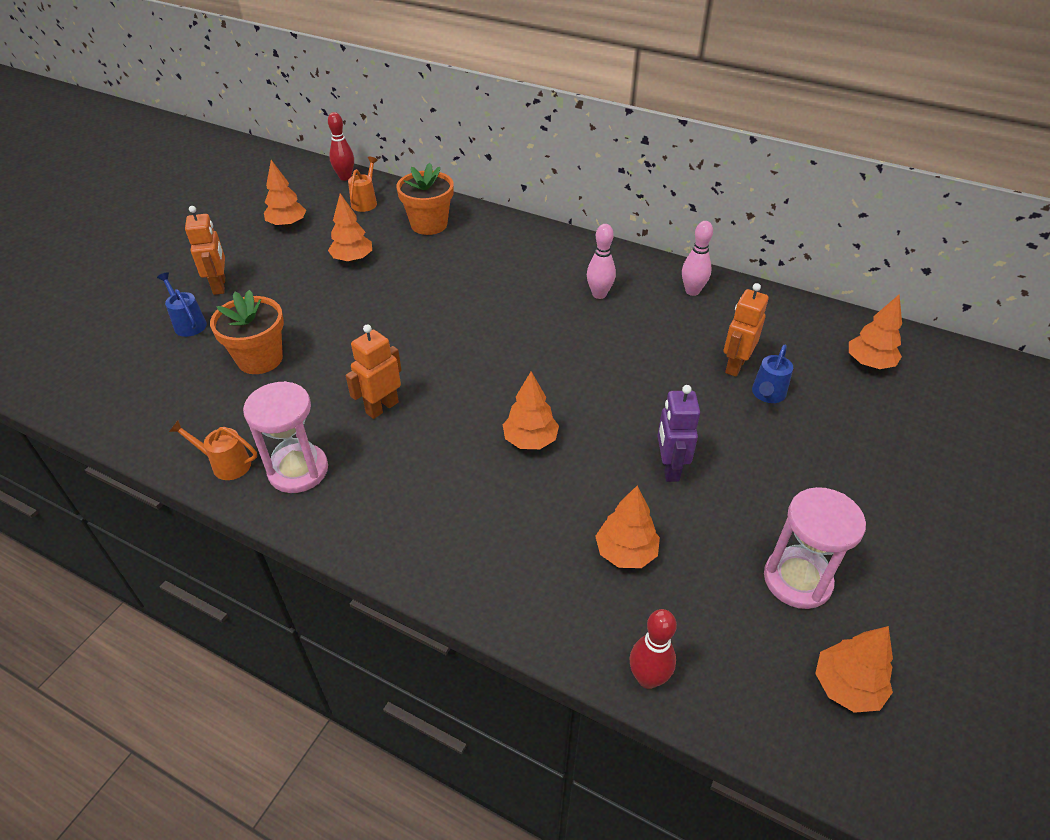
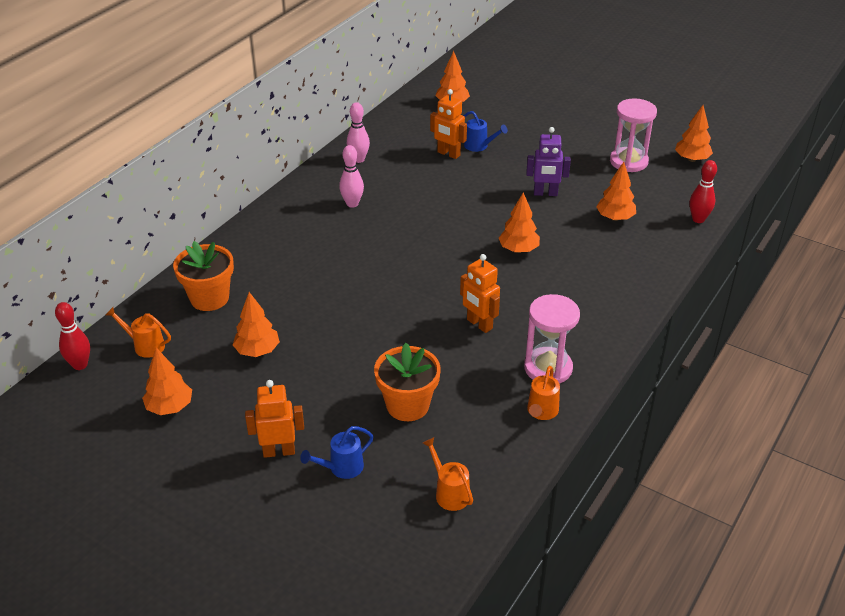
camera: 85 degrees left, 5 degrees down
none -> orange watering can [423,437,473,511]

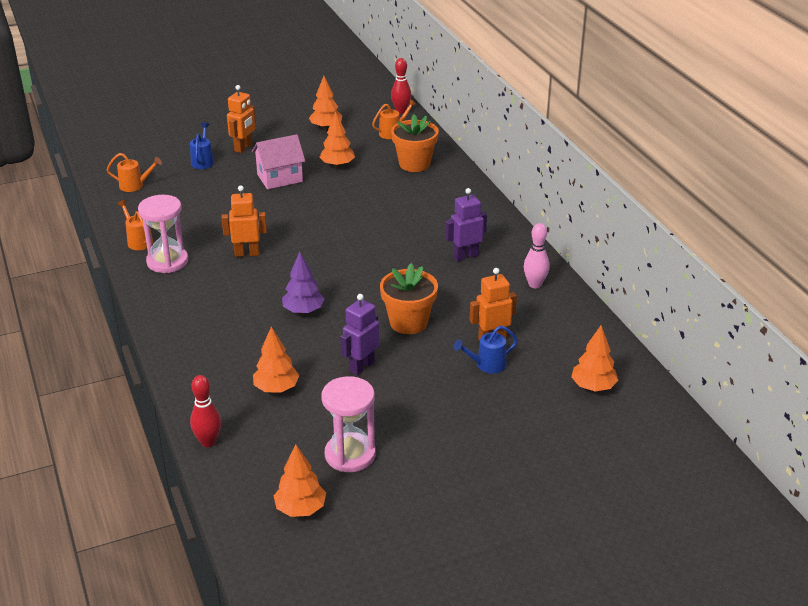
camera: 125 degrees right, 5 degrees down
pink bowling pin [339,145,364,208] -> purple robot [445,188,487,261]
orange flower pot [374,343,441,421] -> orange flower pot moved to [380,263,438,334]
orange tree [499,192,540,253] -> purple tree [282,252,325,314]
none -> pink house [252,134,305,189]

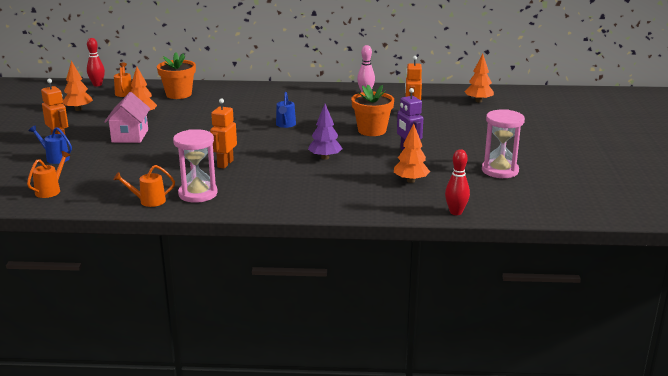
camera: 65 degrees left, 10 degrees down
orange tree [274,445,326,517] -> none
purple robot [445,188,487,261] -> none
blue watering can [454,326,518,374] -> blue watering can moved to [276,92,296,128]

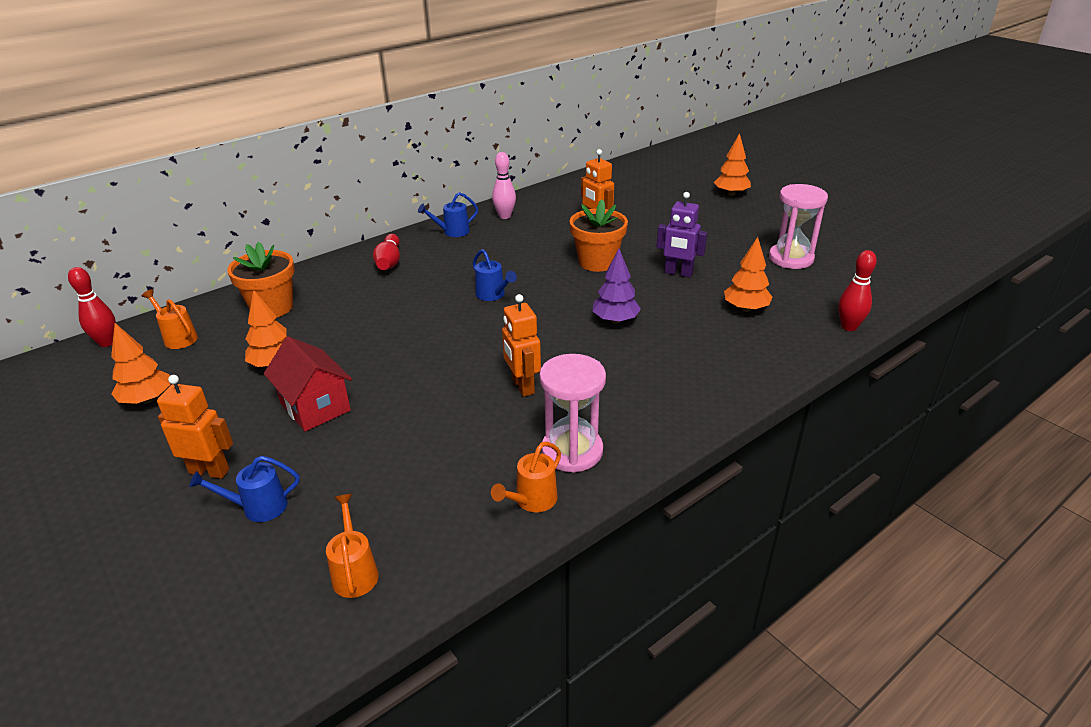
camera: 40 degrees left, 10 degrees up
pink house [104,92,150,143] -> red house [264,336,352,431]
orange tree [465,54,494,103] -> orange tree moved to [714,133,751,196]
none -> red bowling pin [373,234,400,270]
none -> blue watering can [418,192,478,237]

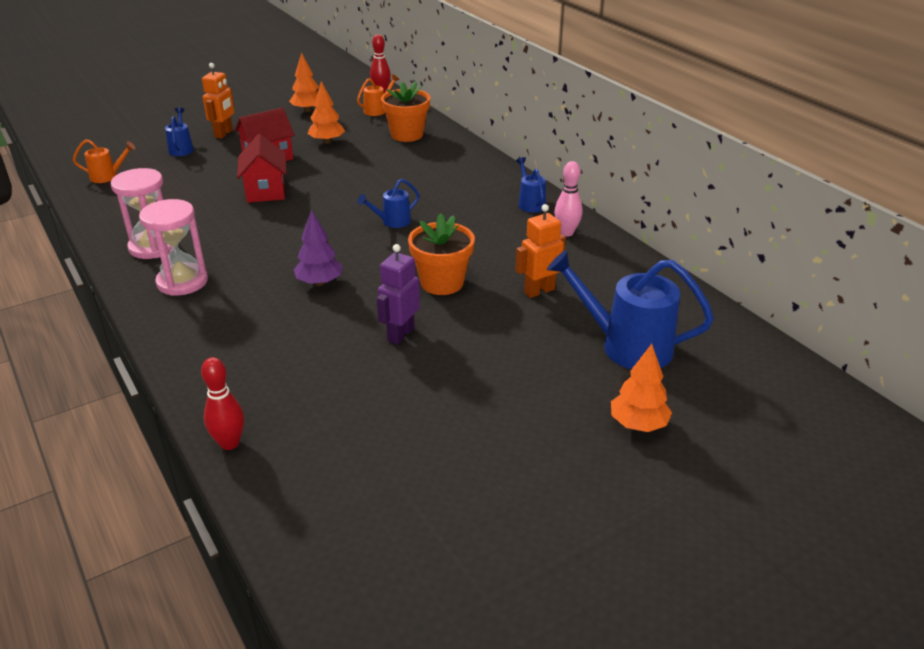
camera: 95 degrees right, 0 degrees up
red bowling pin [373,234,400,270] -> none
orange watering can [491,442,561,512] -> none
orange robot [502,294,541,397] -> none
orange tree [724,237,773,312] -> none
pink hourglass [769,184,828,269] -> pink hourglass moved to [139,199,208,296]
none -> red house [237,134,286,203]
none -> blue watering can [547,250,714,369]

